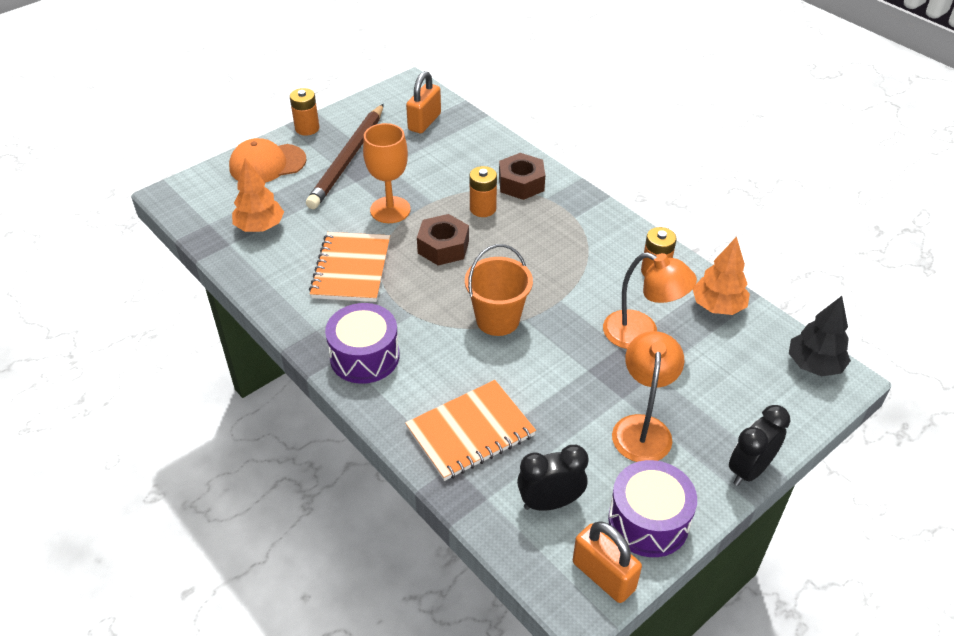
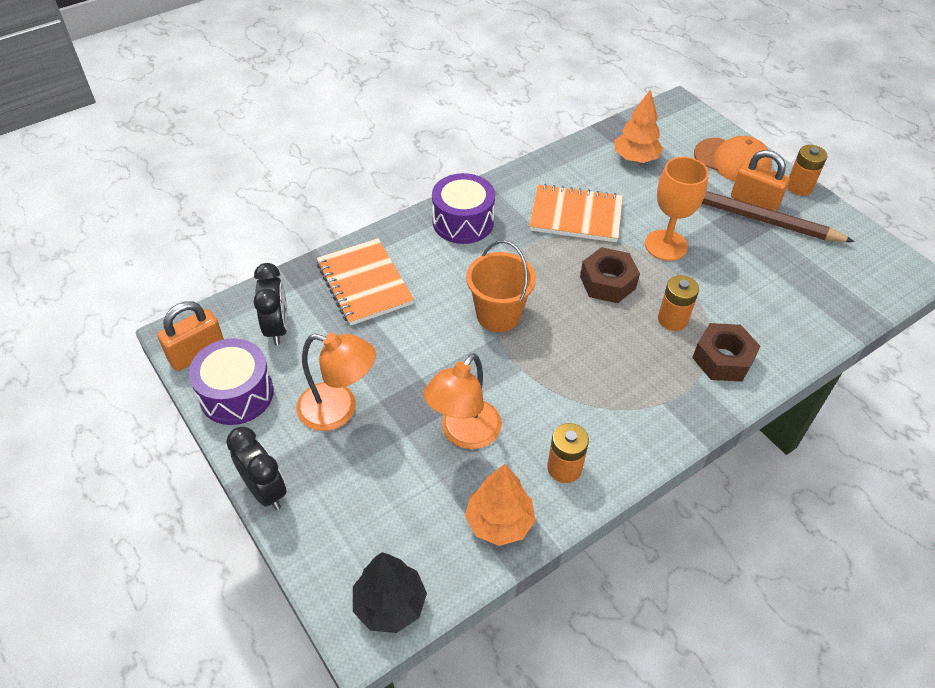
camera: 95 degrees right, 5 degrees up
orange cap [229,138,307,183] -> orange cap turned 135 degrees clockwise [694,136,772,181]
orange padlock [406,71,441,133] -> orange padlock moved to [731,150,790,211]

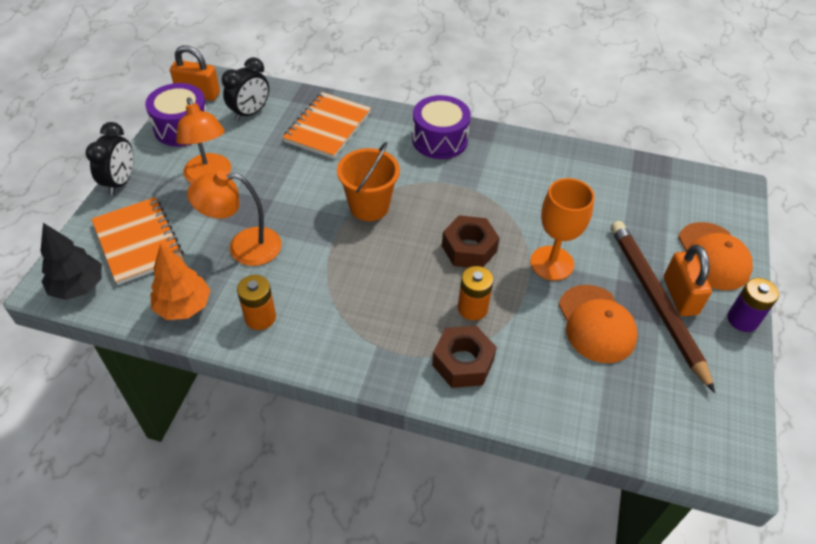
camera: 50 degrees right, 0 degrees up
orange notebook [529,184,623,242] -> orange notebook moved to [92,197,184,285]
orange tree [614,89,663,163] -> none
orange battery [787,145,827,196] -> purple battery [727,278,779,332]
none -> orange cap [558,285,638,363]

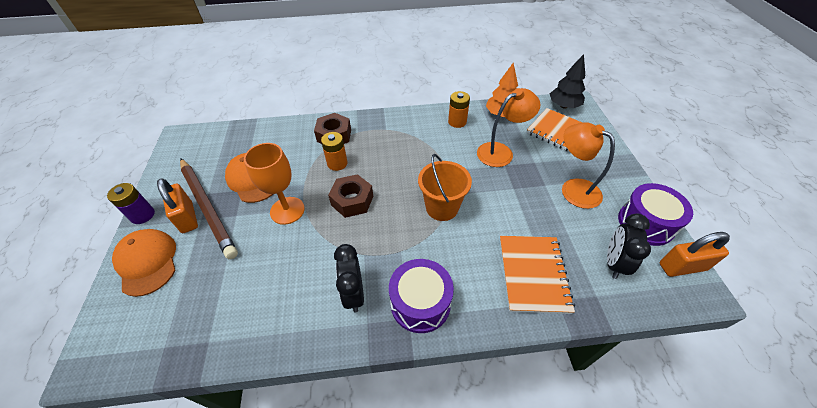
camera: 160 degrees right, 0 degrees up
black clock [86,122,133,195] -> black clock moved to [334,244,364,312]

